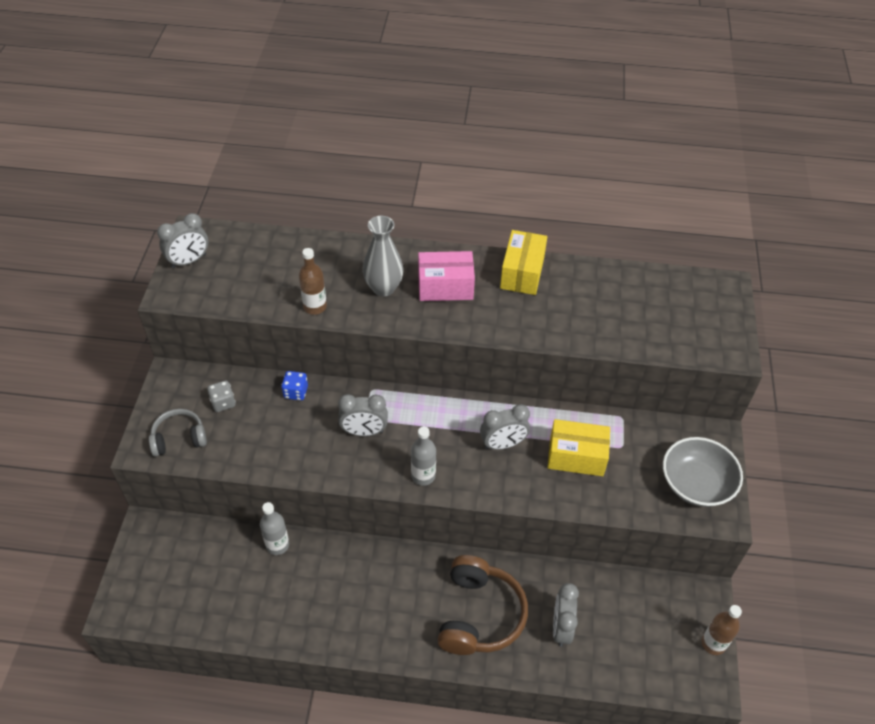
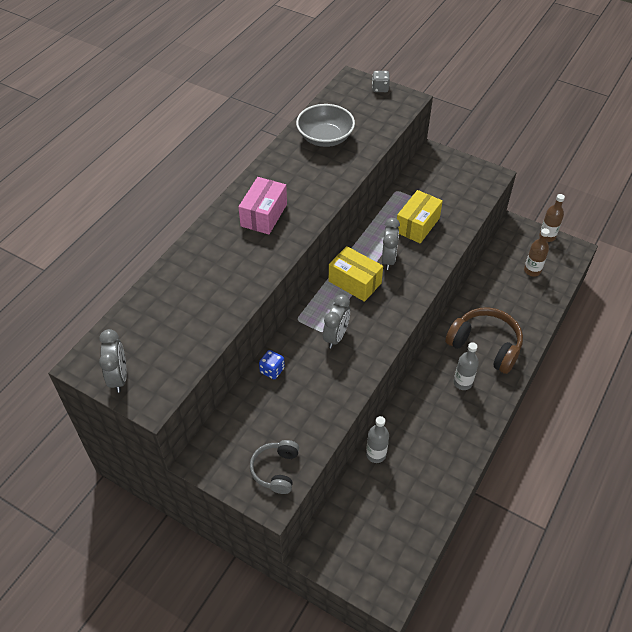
camera: 65 degrees left, 0 degrees up
grey dice [207,381,236,412] -> grey dice moved to [372,71,390,92]
brown bottle [299,248,327,315] -> brown bottle moved to [524,228,550,277]
grey vase [363,216,403,296] -> none
grey bottle [411,427,436,486] -> grey bottle moved to [454,342,479,390]
yellow box [500,230,547,295] -> yellow box moved to [329,246,383,302]
grey clock [553,583,579,647] -> none
grey bowl [663,437,743,507] -> grey bowl moved to [296,104,355,147]

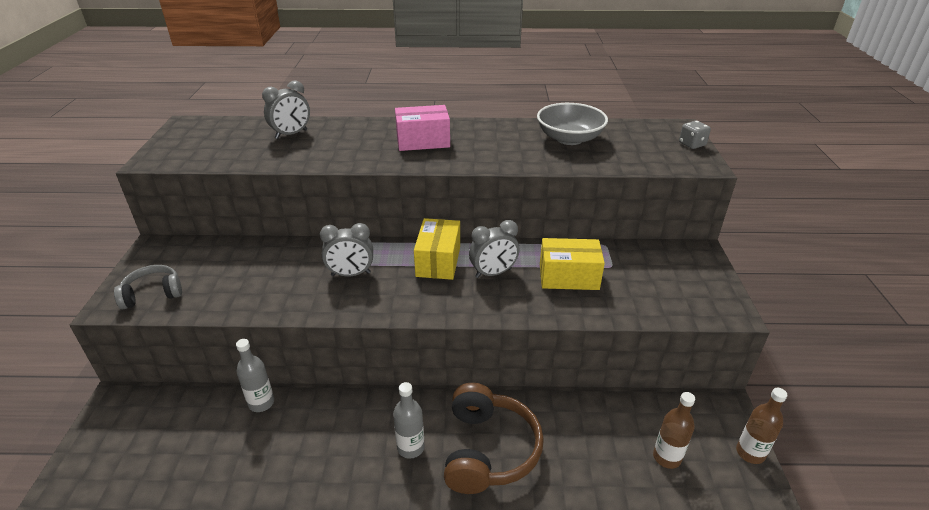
camera: 60 degrees right, 15 degrees down
grey clock [99,329,127,393] -> grey clock moved to [262,80,310,139]
blue dice [259,350,285,379] -> none

